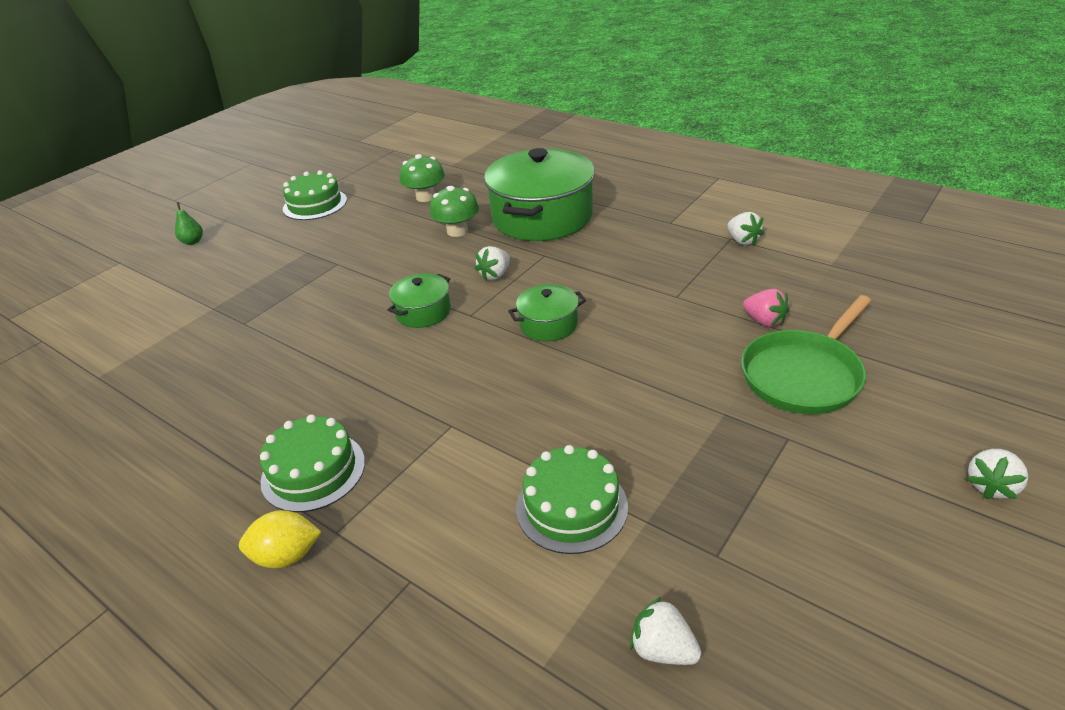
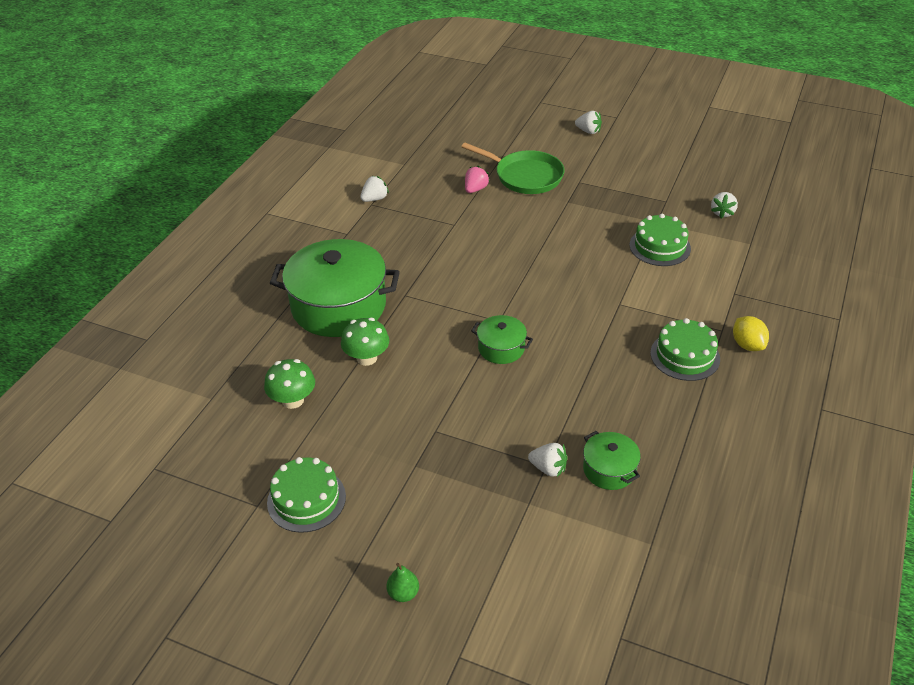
camera: 105 degrees left, 5 degrees up
white strawberry [475,246,510,281] -> white strawberry moved to [528,443,567,477]
green pot [508,284,586,342] -> green pot moved to [583,431,641,490]

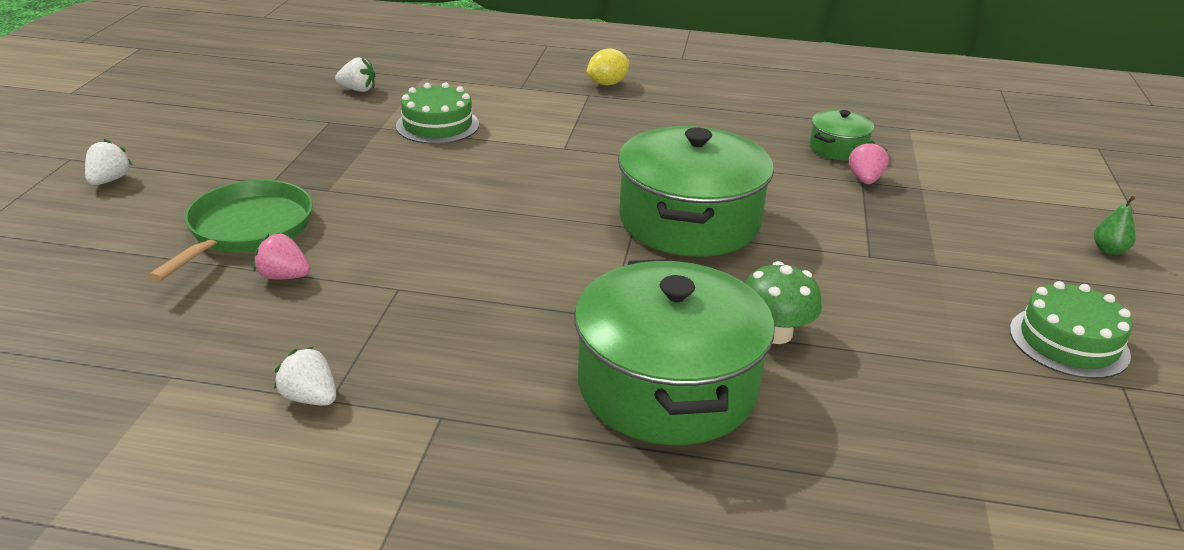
camera: 105 degrees left, 10 degrees down
green mushroom [264,359,315,409] -> none
green pot [471,315,533,364] -> green pot [618,126,774,257], size x2.14
white strawberry [528,443,567,477] -> pink strawberry [849,140,889,184]
green cake [650,318,720,381] -> none

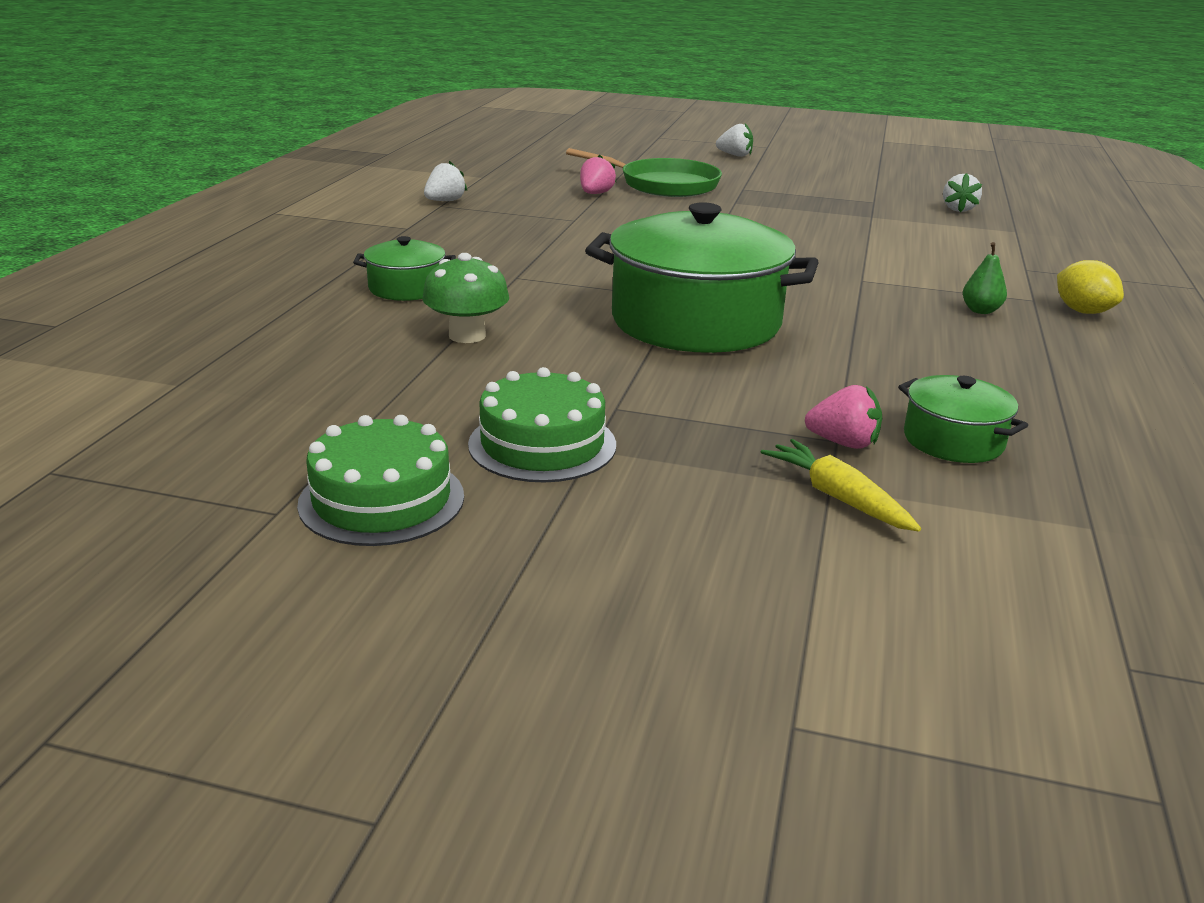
camera: 95 degrees right, 5 degrees down
green cake [396,82,479,144] -> green cake moved to [468,367,616,483]
green pot [574,259,775,445] -> green pot [353,236,456,301], size x0.47
green pear [1094,196,1136,255] -> green pear moved to [963,242,1007,314]
none -> yellow carrot [761,439,921,531]

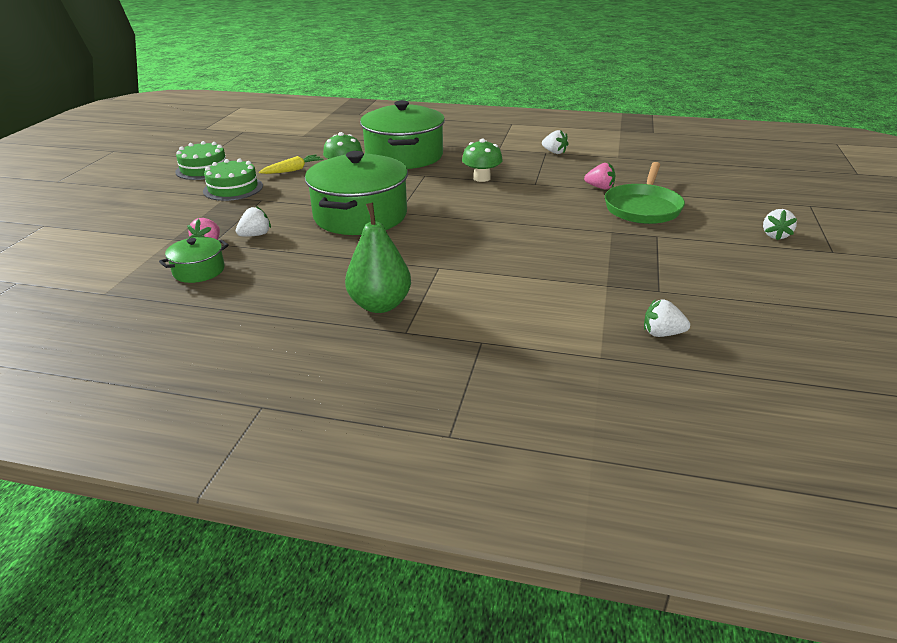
camera: 90 degrees right, 5 degrees up
green pot [353,236,456,301] -> green pot [360,100,445,169], size x2.14
yellow carrot [761,439,921,531] -> yellow carrot moved to [259,155,324,174]
green pear [963,242,1007,314] -> green pear [345,202,411,313], size x2.12
yellow lemon [1057,260,1124,314] -> none
none -> white strawberry [236,206,271,237]
none -> green mushroom [462,139,503,182]

